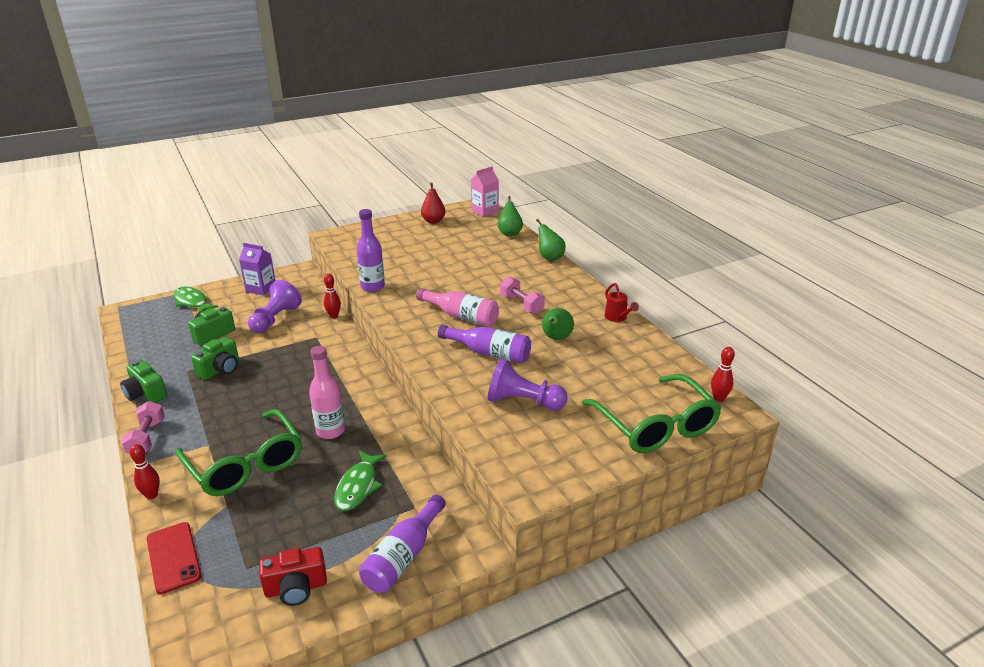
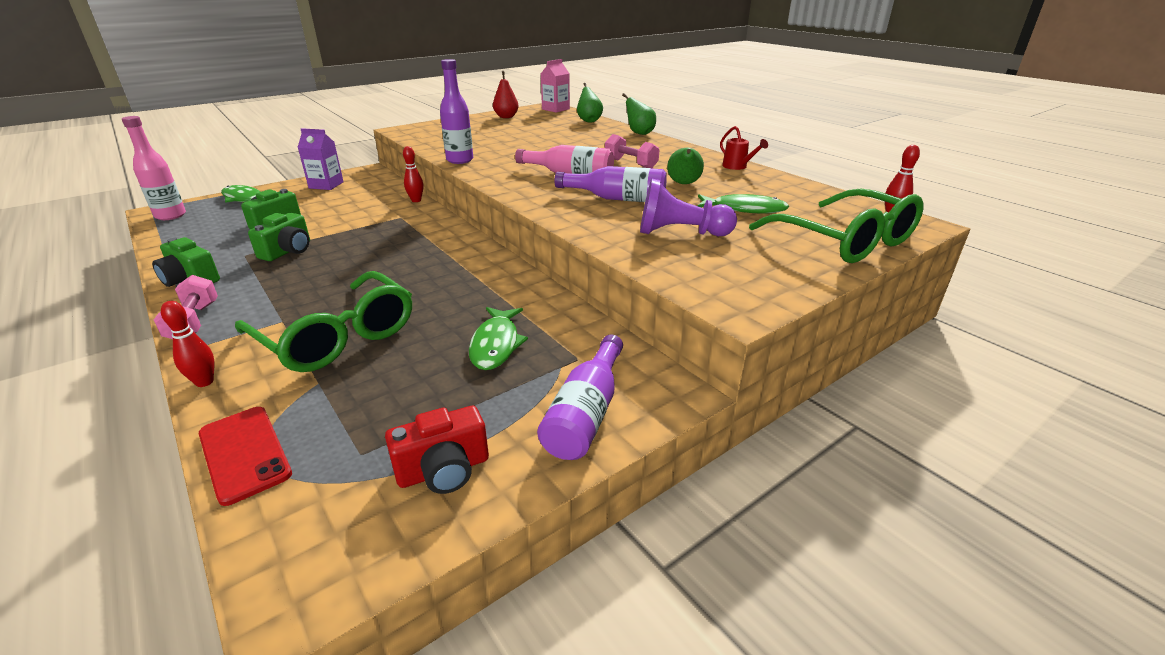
camera: 10 degrees left, 0 degrees up
purple pawn [248,280,302,333] -> none
pink bottle [309,346,345,439] -> pink bottle moved to [122,116,186,220]
none -> green fish [697,194,789,214]

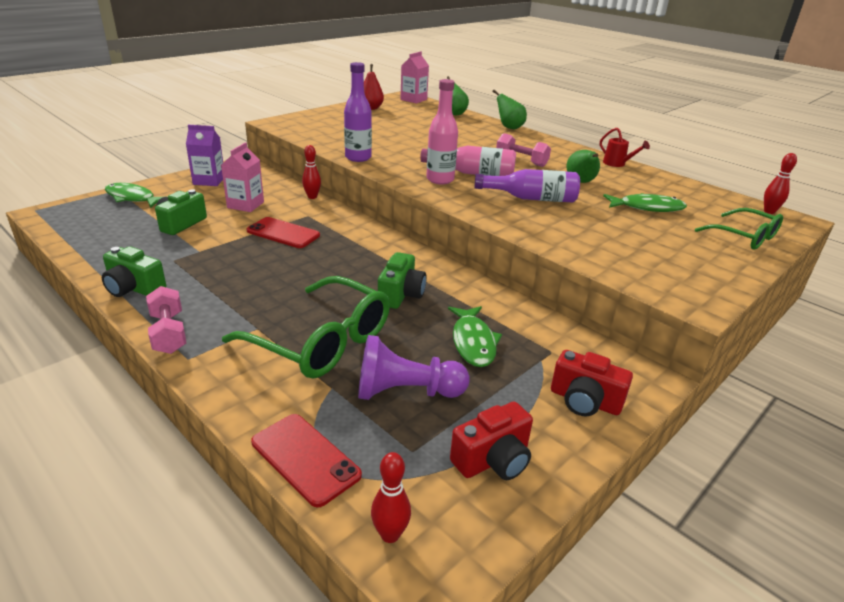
camera: 10 degrees left, 0 degrees up
pink bottle [122,116,186,220] -> pink bottle moved to [426,79,458,184]
red bowling pin [161,301,214,387] -> red bowling pin moved to [371,452,411,543]
green camera [248,213,310,261] -> green camera moved to [378,252,427,309]
purple bottle [537,335,623,460] -> red camera [551,350,633,416]
purple pawn [640,179,737,236] -> purple pawn moved to [358,335,470,400]
green glasses [749,189,923,263] -> green glasses [695,208,783,250], size x0.61
none -> pink carton [221,142,264,212]
none -> red phone [247,217,320,248]

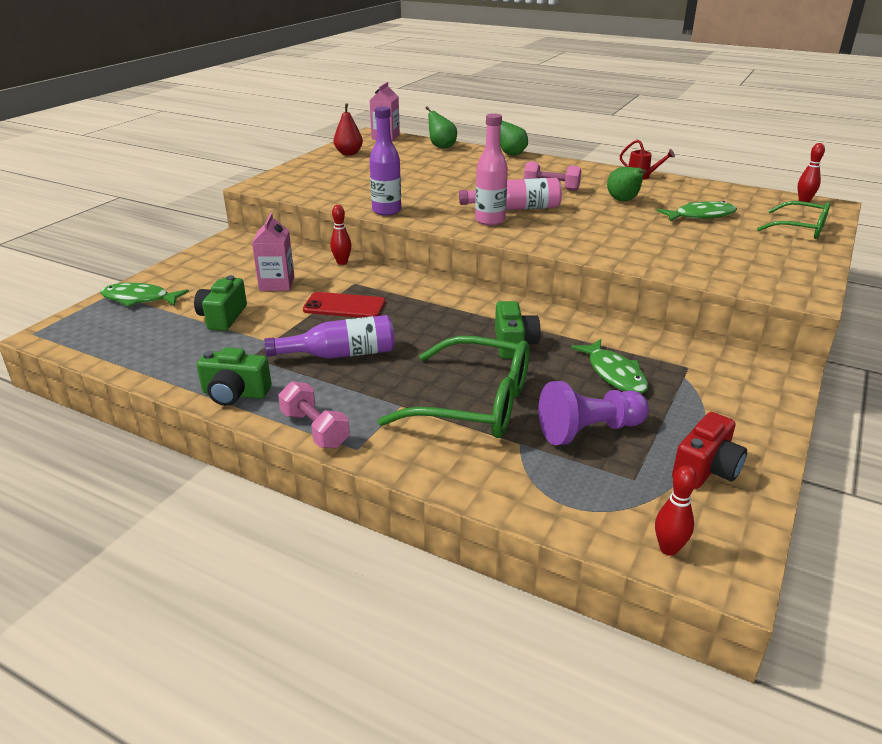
camera: 15 degrees left, 0 degrees up
purple carton [186,125,223,186] -> none
red phone [251,414,362,508] -> none
purple bottle [474,169,580,203] -> purple bottle moved to [264,315,395,359]
red camera [551,350,633,416] -> none

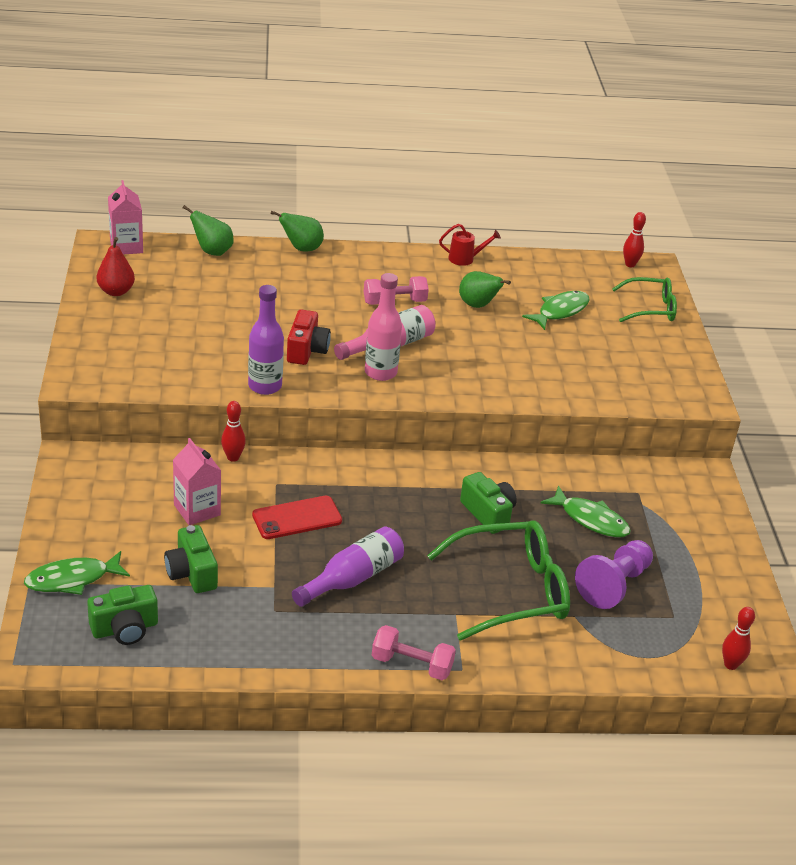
camera: 35 degrees left, 5 degrees up
green camera [197,347,271,406] -> green camera moved to [87,585,158,645]
red camera [672,412,747,489] -> red camera moved to [287,309,331,365]

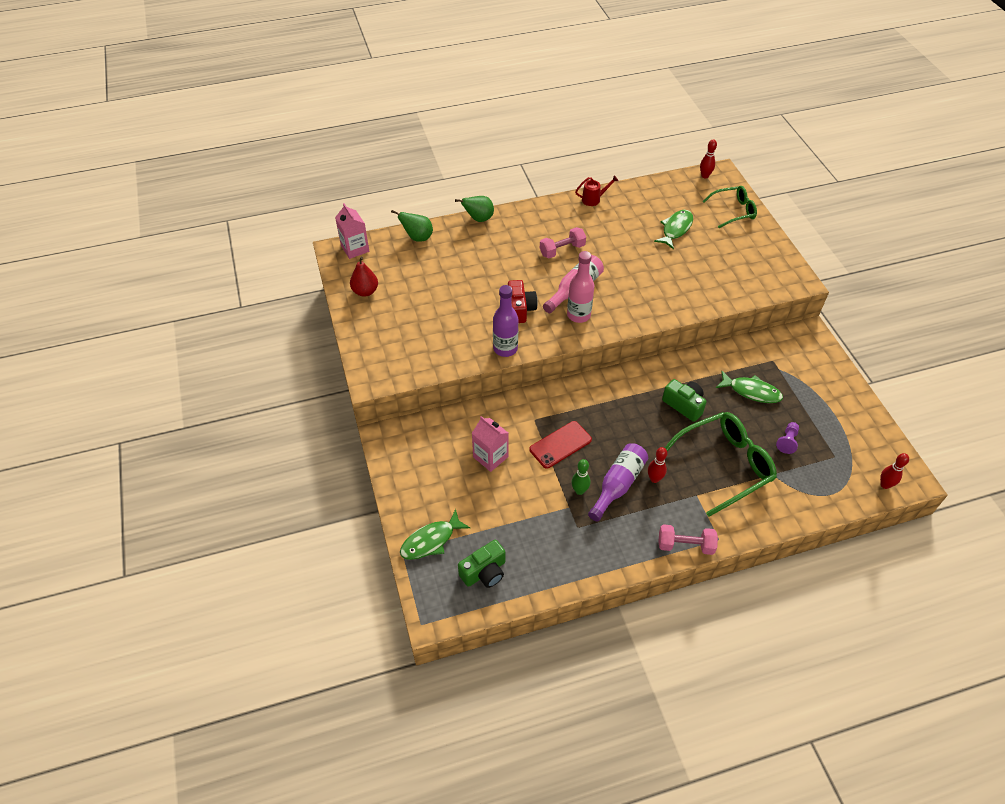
camera: 10 degrees left, 15 degrees up
green camera [164,525,218,593] -> none
red bowling pin [221,401,246,462] -> red bowling pin moved to [648,447,667,483]
green pear [459,271,511,308] -> none
purple pawn [575,540,653,609] -> purple pawn [776,422,799,454], size x0.54
none -> green bowling pin [572,459,590,495]

